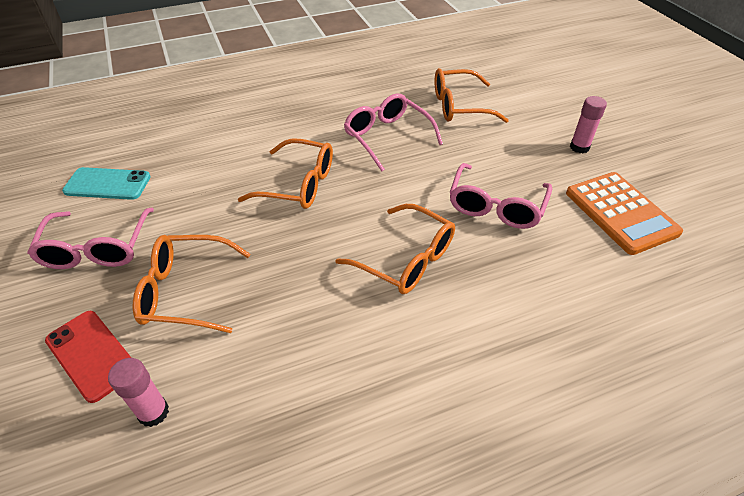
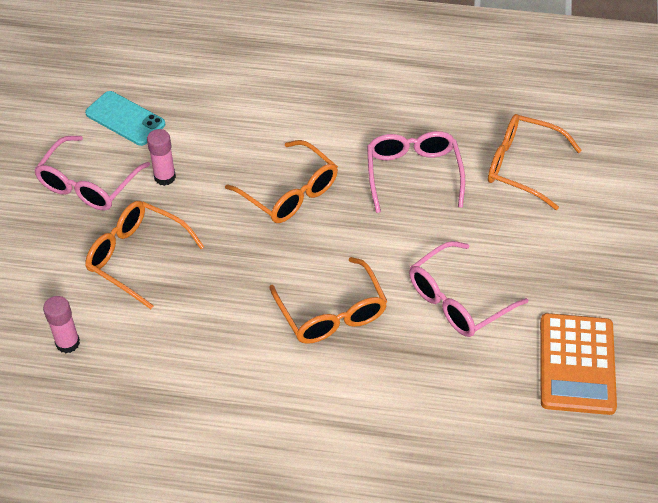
camera: 30 degrees right, 5 degrees up
red phone [45,311,131,403] -> none
pink glue stick [570,96,607,154] -> pink glue stick moved to [147,129,176,186]

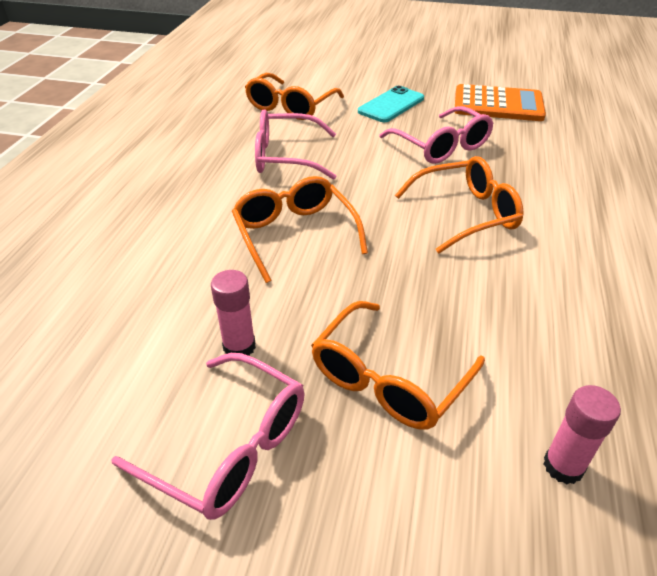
camera: 85 degrees left, 10 degrees down
turquoise phone [85,91,165,146] -> turquoise phone moved to [358,86,424,122]
orange glasses [225,140,338,223] -> orange glasses turned 75 degrees counterclockwise [232,176,368,283]

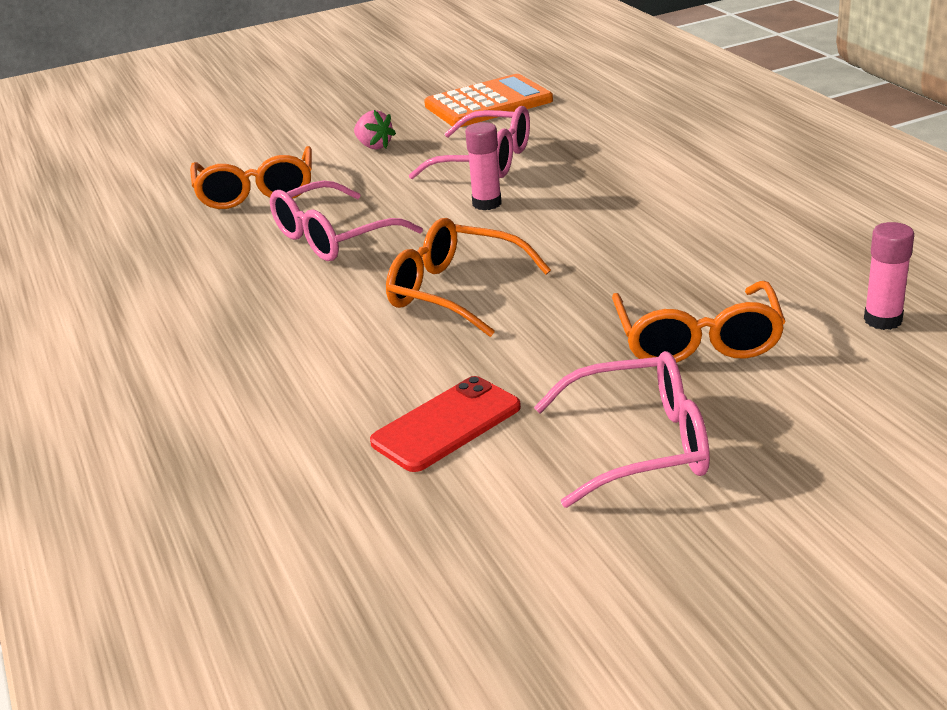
camera: 35 degrees left, 10 degrees down
pink glue stick [211,270,256,356] -> pink glue stick moved to [465,122,502,210]
turquoise phone [358,86,424,122] -> pink strawberry [354,110,396,149]
orange glasses [395,156,523,254] -> none
none -> red phone [370,376,521,472]

